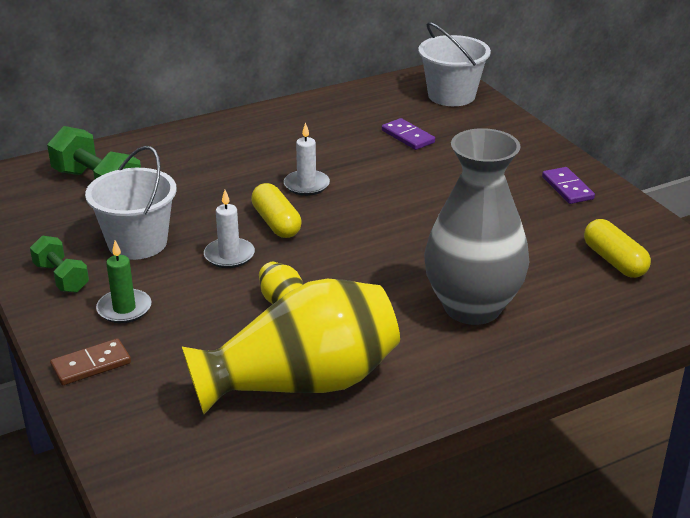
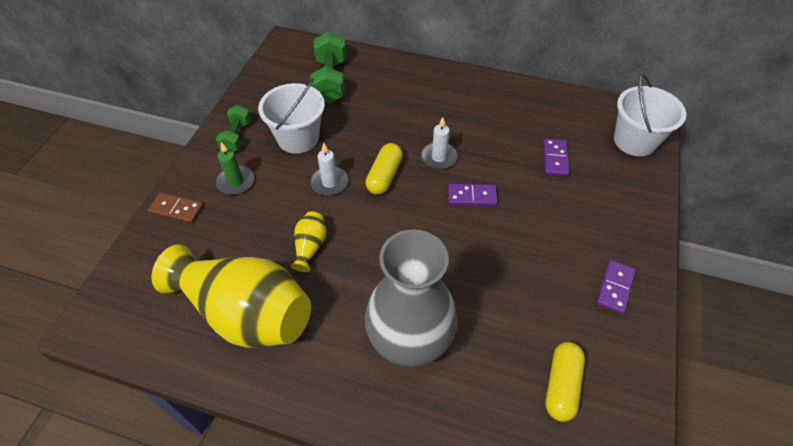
camera: 45 degrees right, 20 degrees up
none -> purple domino [448,184,498,206]

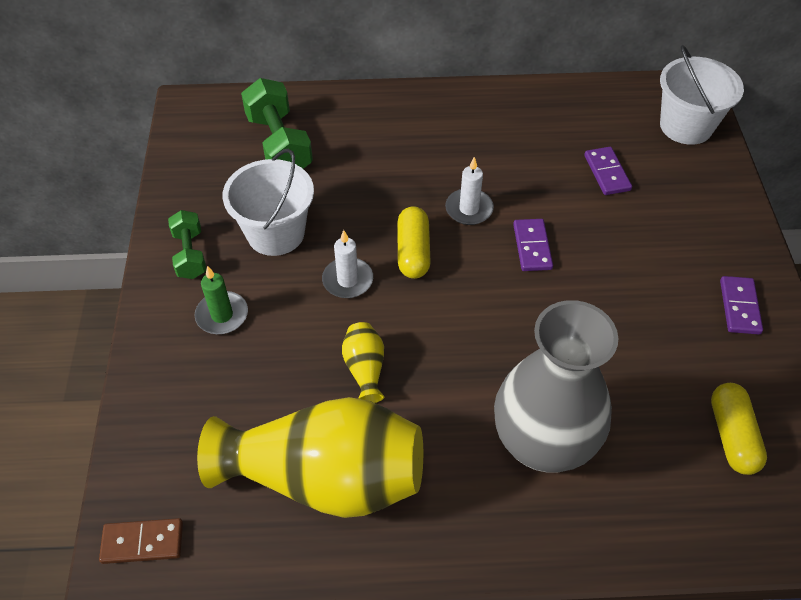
camera: 20 degrees left, 0 degrees up
brown domino [148,193,204,223] -> brown domino moved to [99,518,183,564]
purple domino [448,184,498,206] -> purple domino turned 75 degrees counterclockwise [513,219,553,271]

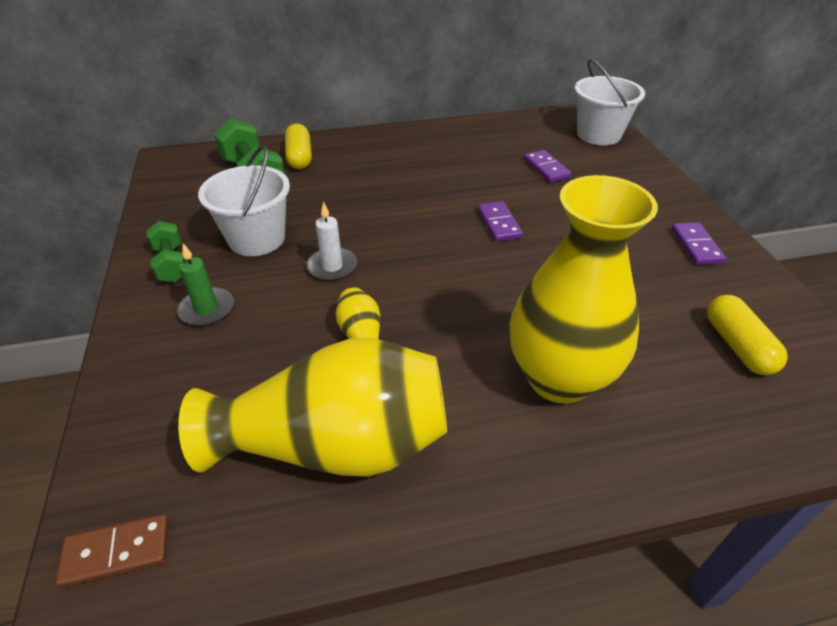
camera: 10 degrees left, 10 degrees down
yellow capsule [397,206,431,279] -> yellow capsule moved to [285,124,312,169]
white candle [445,157,494,225] -> none
grey vase [494,300,618,473] -> yellow vase [509,175,658,404]

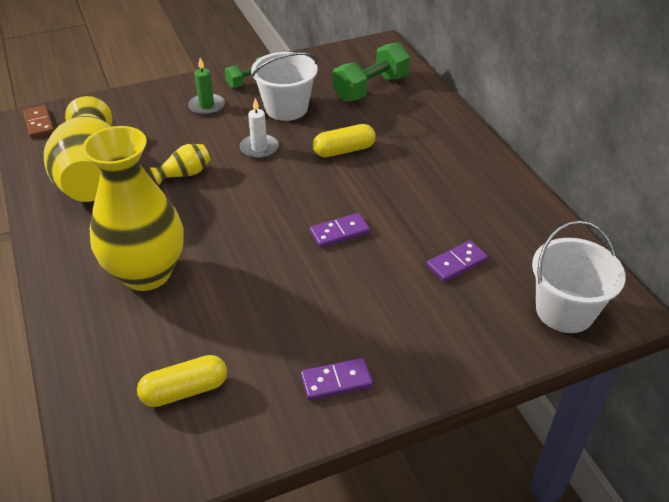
camera: 80 degrees right, 0 degrees up
yellow capsule [285,124,312,169] -> yellow capsule moved to [313,124,376,157]

